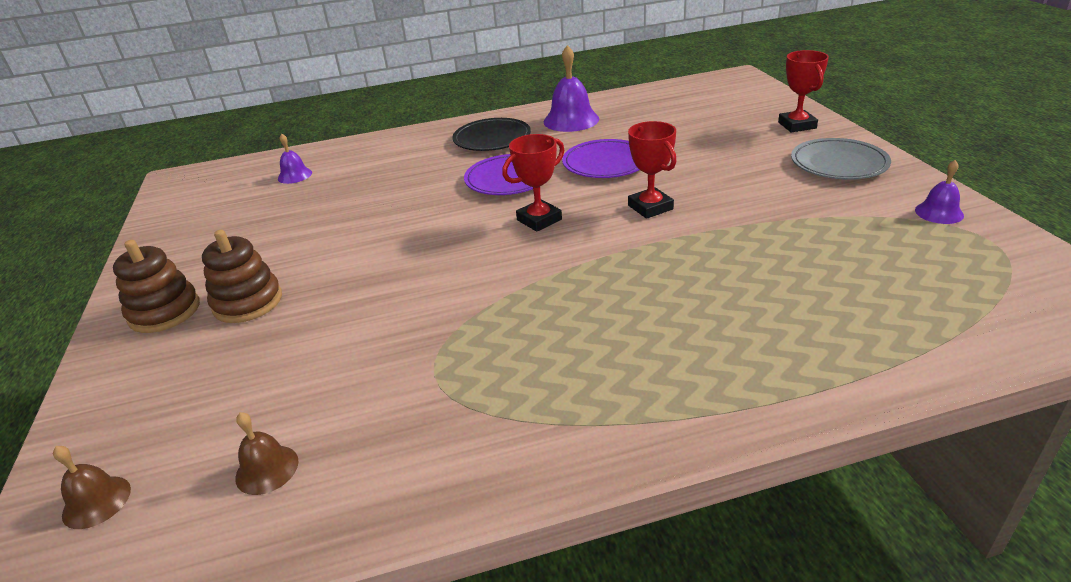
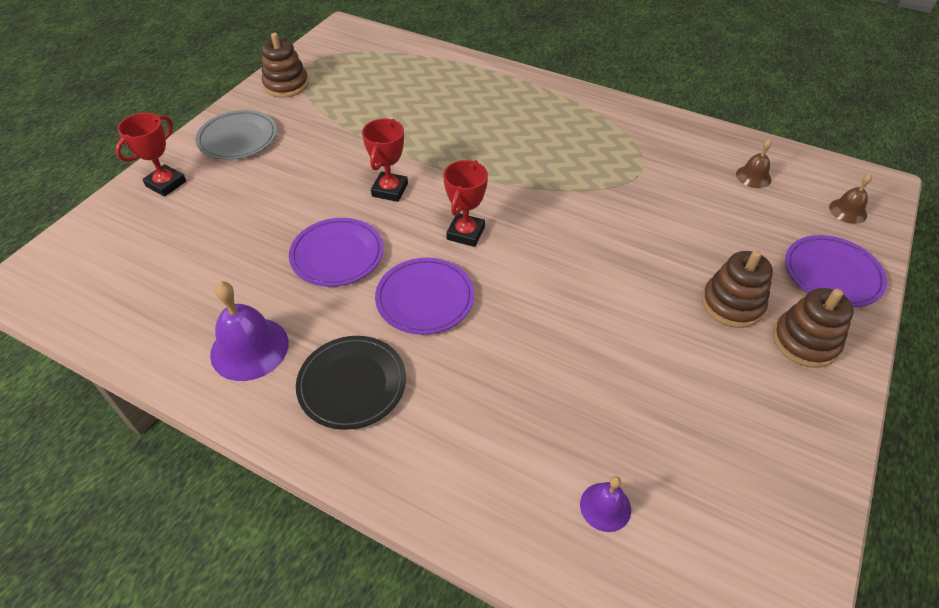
camera: 140 degrees left, 15 degrees up
red trophy [502,134,564,232] -> red trophy turned 75 degrees counterclockwise [443,160,488,247]
purple bell [915,160,964,224] -> brown stacking toy [262,33,309,98]
none -> purple plate [785,235,887,307]

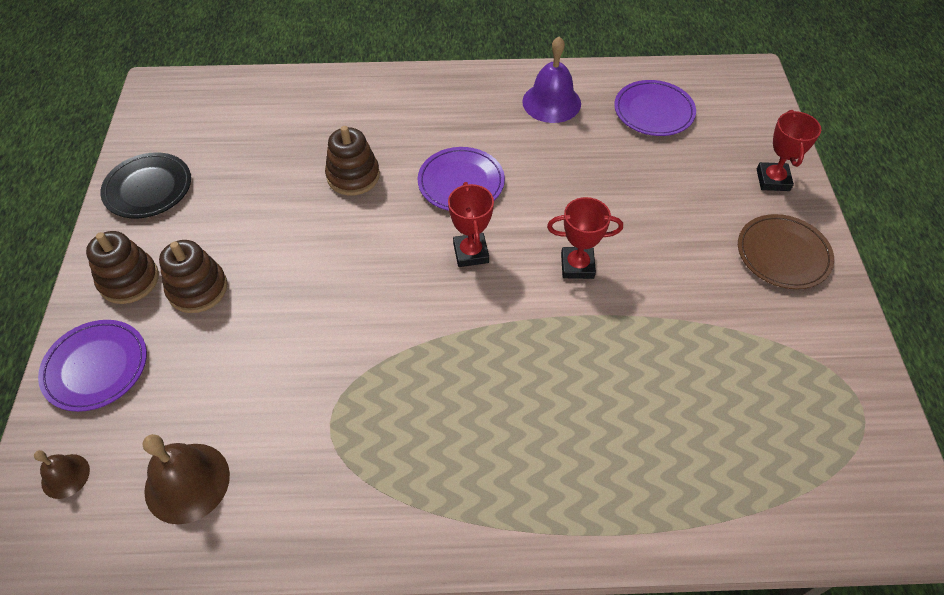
camera: 150 degrees right, 5 degrees up
grey plate [195,110,277,160] -> brown plate [738,214,834,289]
brown stacking toy [262,33,309,98] -> brown stacking toy moved to [325,126,380,196]
purple plate [289,218,383,287] -> purple plate moved to [614,80,696,136]
black plate [296,336,406,430] -> black plate moved to [100,152,191,219]
red trophy [362,119,408,202] -> red trophy turned 75 degrees counterclockwise [547,197,623,279]
purple bell [580,476,631,532] -> none
brown bell [736,139,772,188] -> brown bell [143,434,230,524], size x1.79

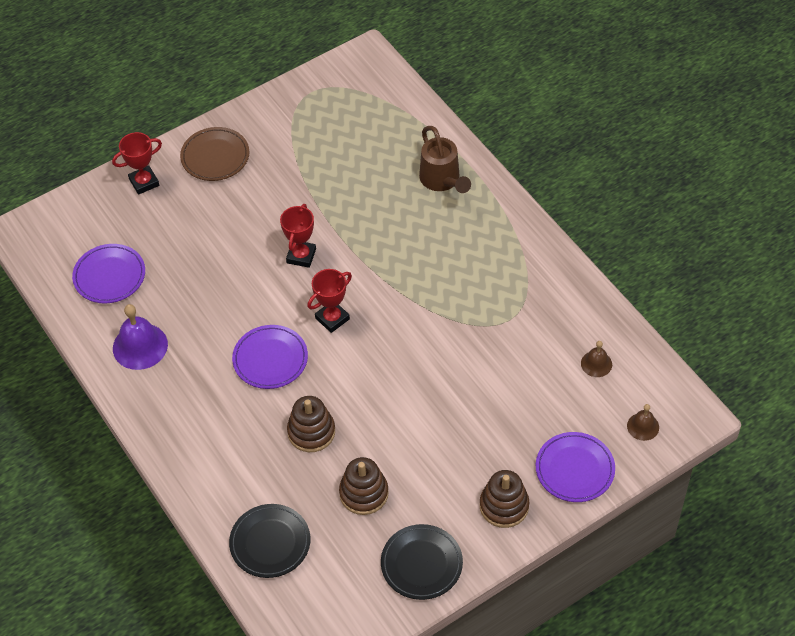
camera: 120 degrees left, 0 degrees up
brown bell [143,434,230,524] -> brown bell [581,341,612,377], size x0.56
brown stacking toy [159,240,228,313] -> brown stacking toy moved to [339,457,389,515]
red trophy [547,197,623,279] -> red trophy turned 45 degrees clockwise [280,204,316,268]
none -> black plate [229,504,310,578]
none -> brown watering can [419,126,471,193]

